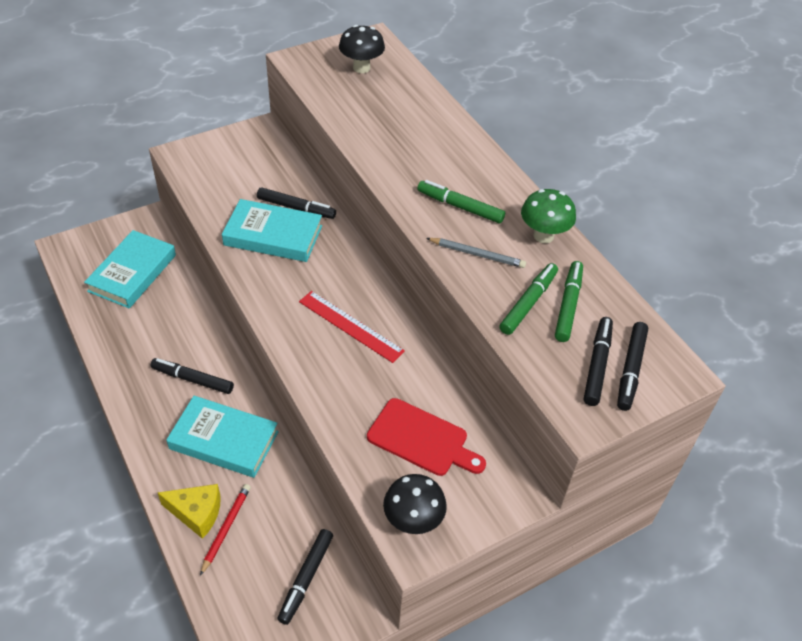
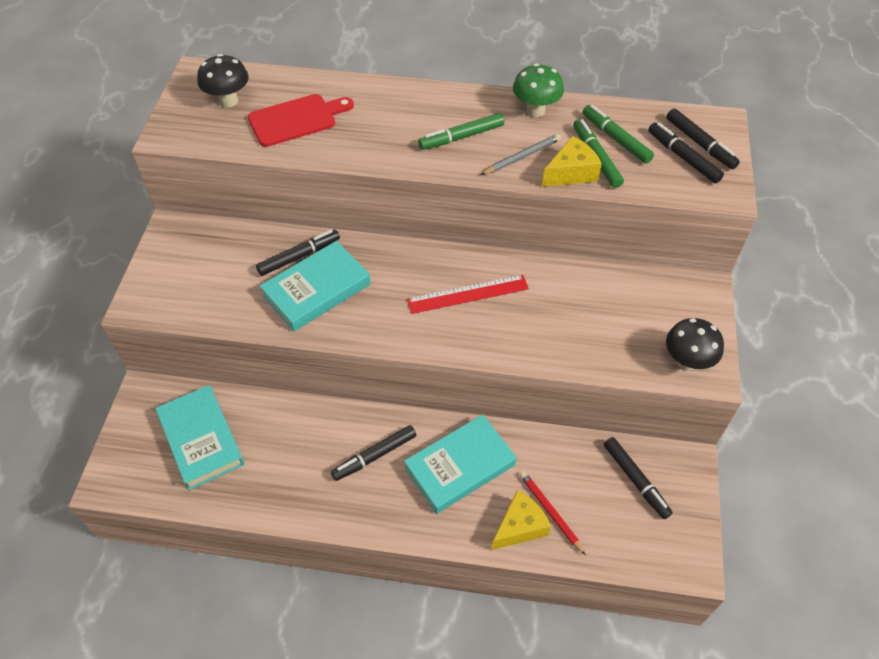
camera: 50 degrees left, 5 degrees up
red cutting board [367,398,486,476] -> red cutting board moved to [248,94,354,147]
none -> yellow cheese [542,136,602,187]

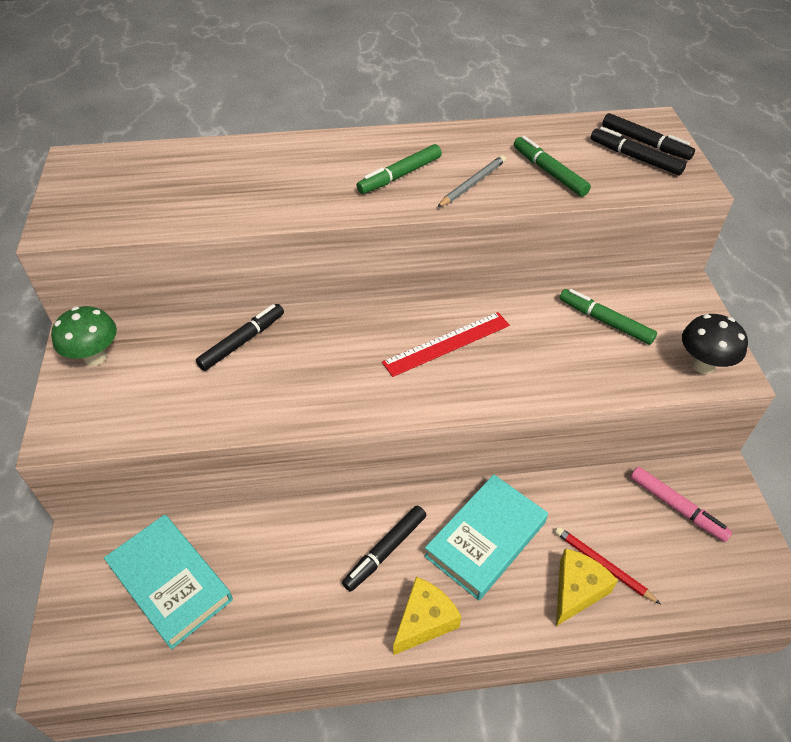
camera: 15 degrees left, 5 degrees down
black mushroom [197,54,249,107] -> none
red cutting board [248,94,354,147] -> none
turquoise book [260,241,371,332] -> none
green mushroom [513,64,564,117] -> green mushroom moved to [51,306,117,366]
yellow cheese [542,136,602,187] -> yellow cheese moved to [393,577,461,655]
green marker [583,105,654,164] -> green marker moved to [560,289,657,345]
black marker [604,437,673,519] -> pink marker [630,467,732,542]

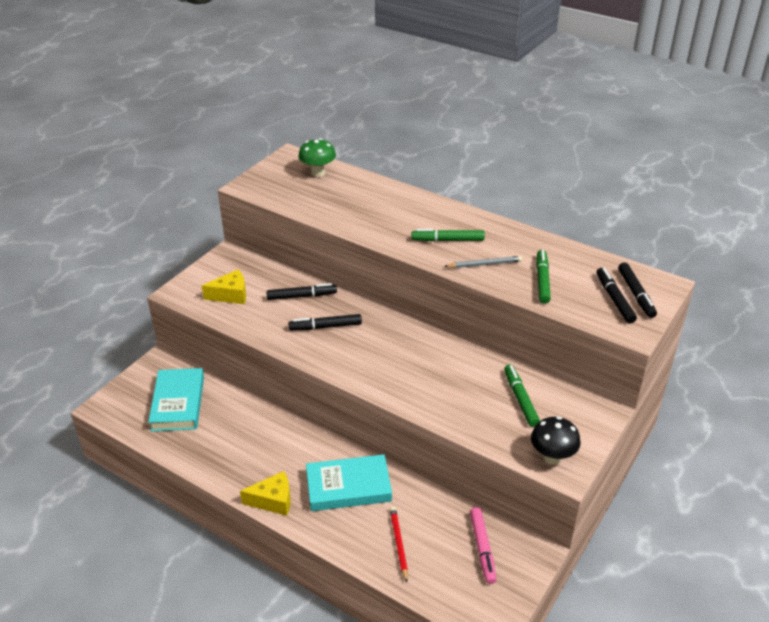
camera: 40 degrees right, 10 degrees down
green mushroom [51,306,117,366] -> green mushroom moved to [298,138,336,177]
black marker [342,506,426,592] -> black marker moved to [288,314,362,330]
red ruler [382,312,510,377] -> none
yellow cheese [556,549,618,626] -> yellow cheese moved to [202,270,246,304]

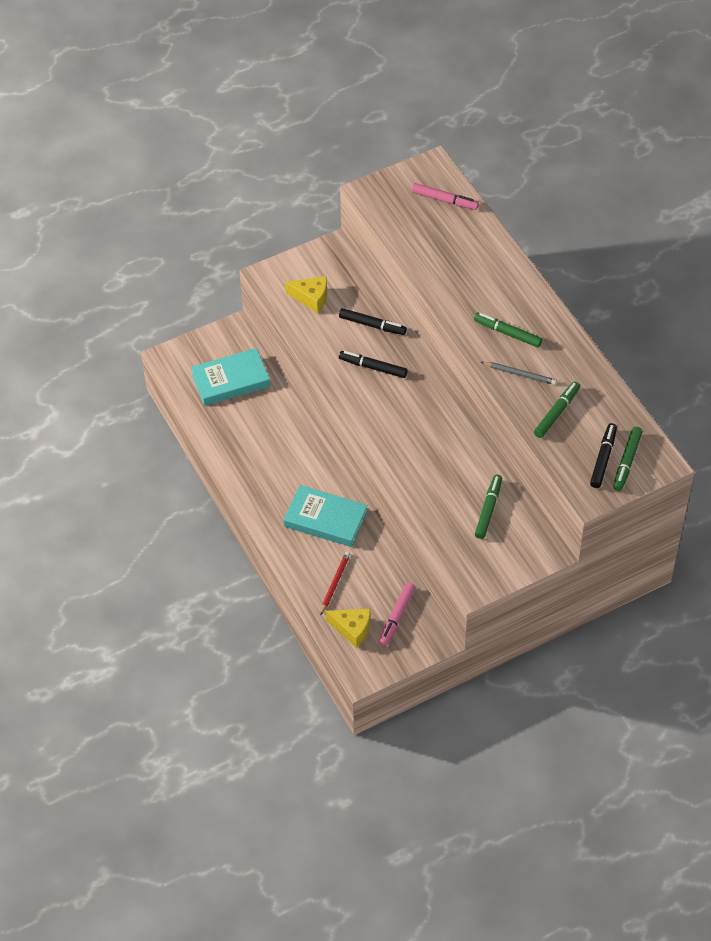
camera: 30 degrees right, 15 degrees up
turquoise book [148,368,204,431] -> turquoise book turned 45 degrees clockwise [191,348,270,406]
yellow cheese [240,471,291,516] -> yellow cheese moved to [325,609,370,648]
green mushroom [298,138,336,177] -> pink marker [412,183,479,210]
black mushroom [531,416,581,465] -> none
black marker [618,262,657,318] -> green marker [613,427,642,491]

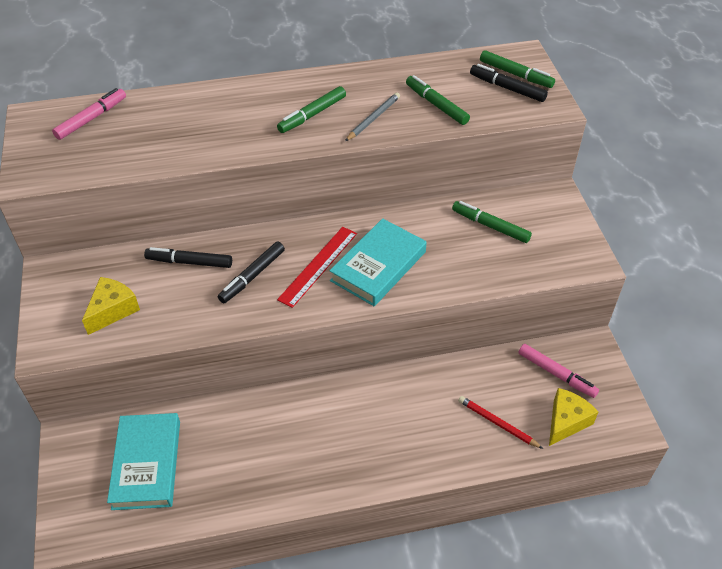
camera: 75 degrees left, 5 degrees down
turquoise book [283,485,368,547] -> turquoise book moved to [329,218,427,306]
black marker [339,308,407,335] -> black marker turned 120 degrees counterclockwise [144,247,232,268]
none -> red ruler [277,227,357,308]

